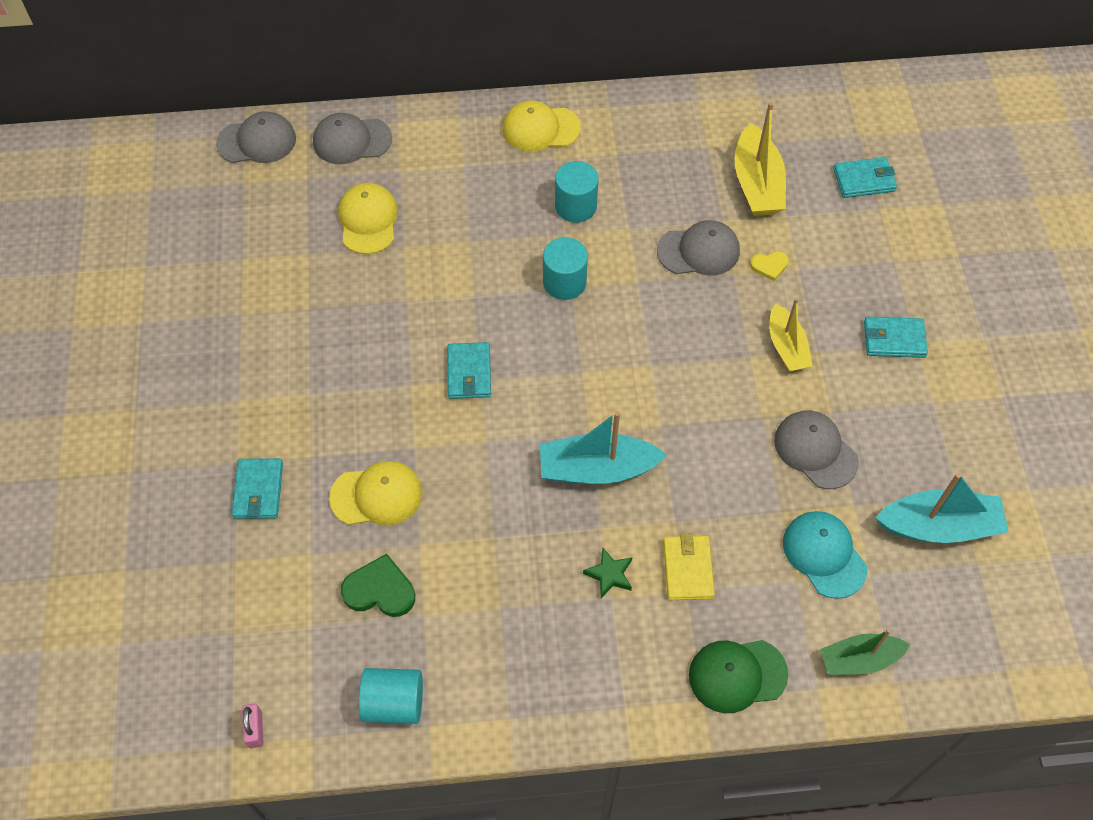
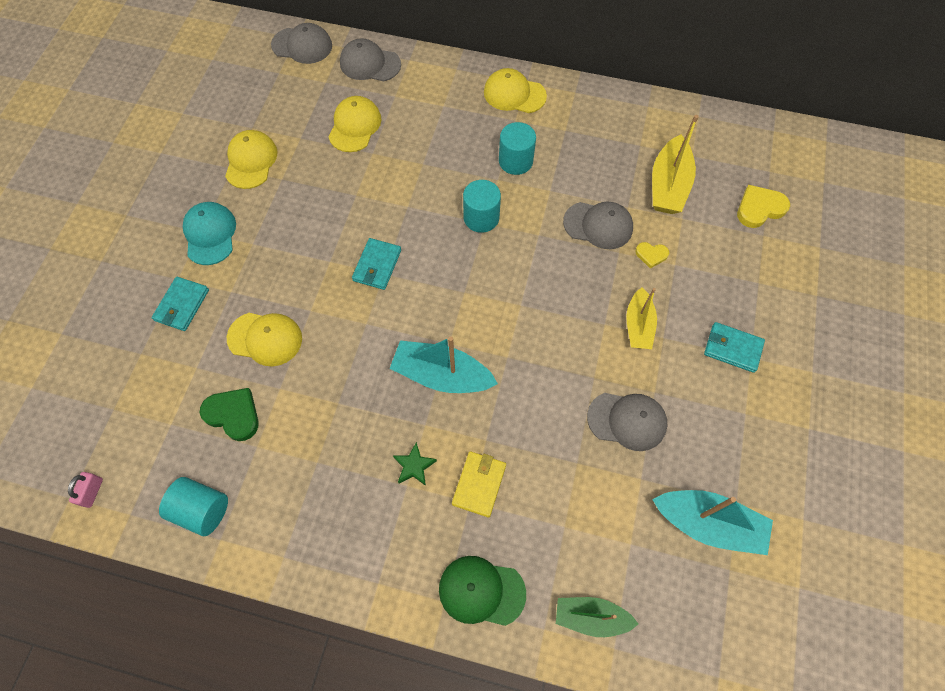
camera: 20 degrees right, 5 degrees up
grey cap [774,410,859,489] -> grey cap turned 120 degrees clockwise [587,393,668,451]
turquoise cap [783,511,867,599] -> turquoise cap moved to [183,202,236,265]
turquoise wallet [833,157,897,198] -> yellow heart [737,185,790,228]
none -> yellow cap [225,130,278,189]

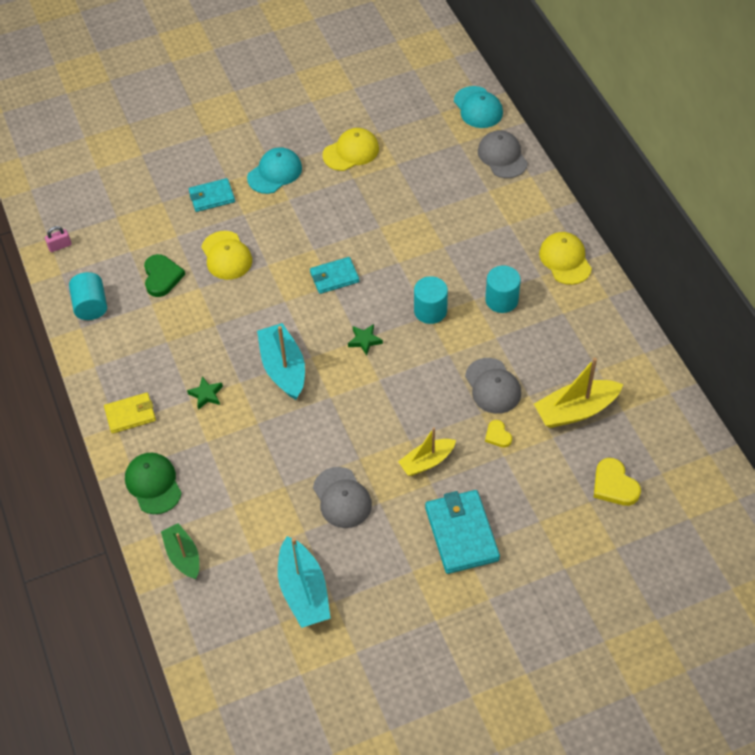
camera: 55 degrees right, 10 degrees down
grey cap [271,23,332,64] -> turquoise cap [454,86,503,128]
yellow cap [329,96,382,152] -> none
yellow wallet [452,451,506,517] -> yellow wallet moved to [104,393,156,434]
turquoise wallet [704,322,765,373] -> turquoise wallet [425,490,500,574], size x1.61
yellow heart [737,185,790,228] -> yellow heart turned 150 degrees counterclockwise [594,458,641,506]
none -> green star [348,324,383,356]

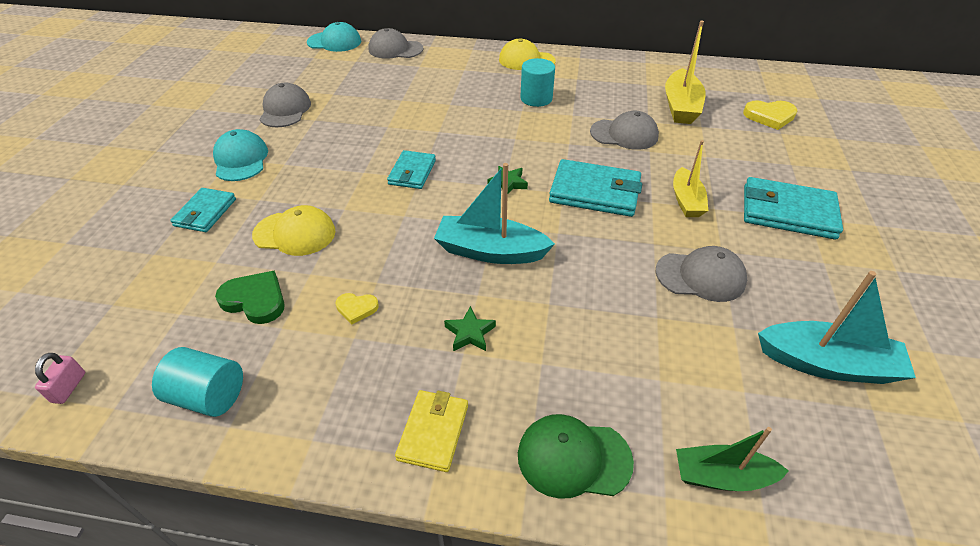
camera: 60 degrees left, 10 degrees down
yellow cap [322,128,379,171] -> grey cap [259,83,311,127]
turquoise cylinder [414,276,448,324] -> none
yellow heart [485,420,512,447] -> yellow heart moved to [335,293,379,324]
none -> turquoise wallet [549,159,642,217]

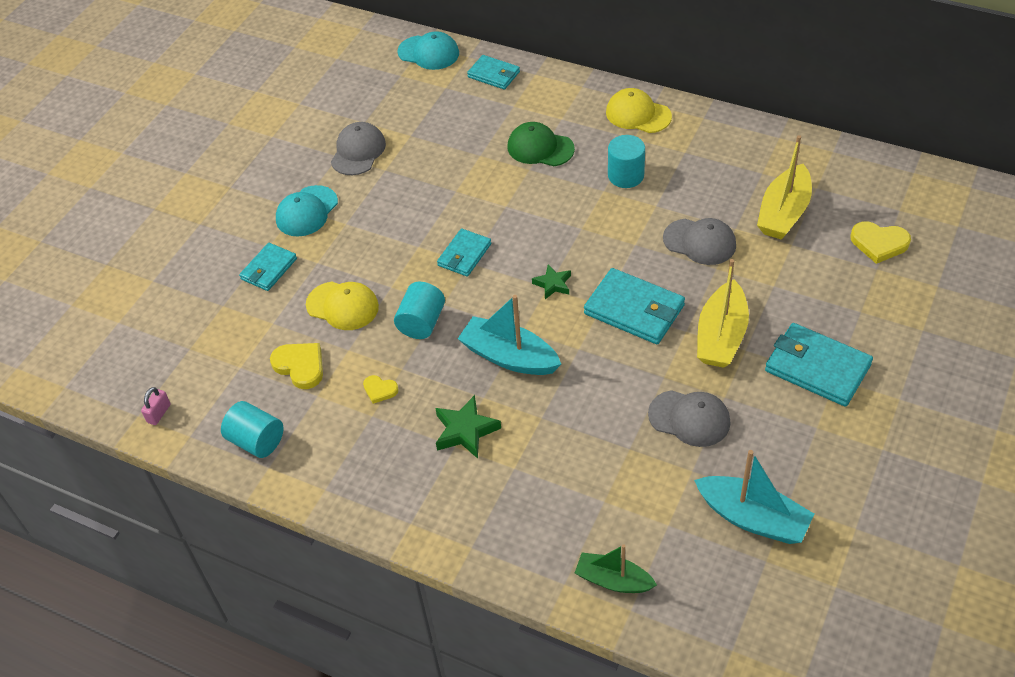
camera: 20 degrees right, 5 degrees up
turquoise cap [213,129,268,181] -> turquoise cap turned 150 degrees counterclockwise [276,185,338,237]
green heart [215,271,285,324] -> yellow heart [270,343,323,389]
grey cap [369,28,423,59] -> turquoise wallet [467,55,520,90]
yellow wallet [395,390,468,472] -> none
green star [444,306,496,351] -> green star [435,395,501,459], size x1.55
green cap [518,414,634,499] -> green cap moved to [508,122,575,166]
yellow boat [673,140,708,217] -> yellow boat [697,259,749,368], size x1.51
none -> turquoise cylinder [394,282,445,339]

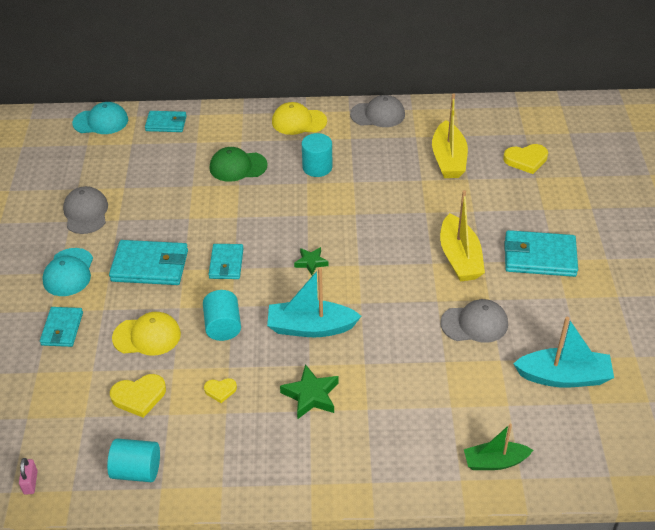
camera: 30 degrees left, 5 degrees down
yellow heart [270,343,323,389] -> yellow heart turned 150 degrees clockwise [110,374,166,418]
turquoise wallet [584,268,685,344] -> turquoise wallet moved to [109,240,188,285]
grey cap [663,218,736,265] -> grey cap moved to [350,95,405,127]

